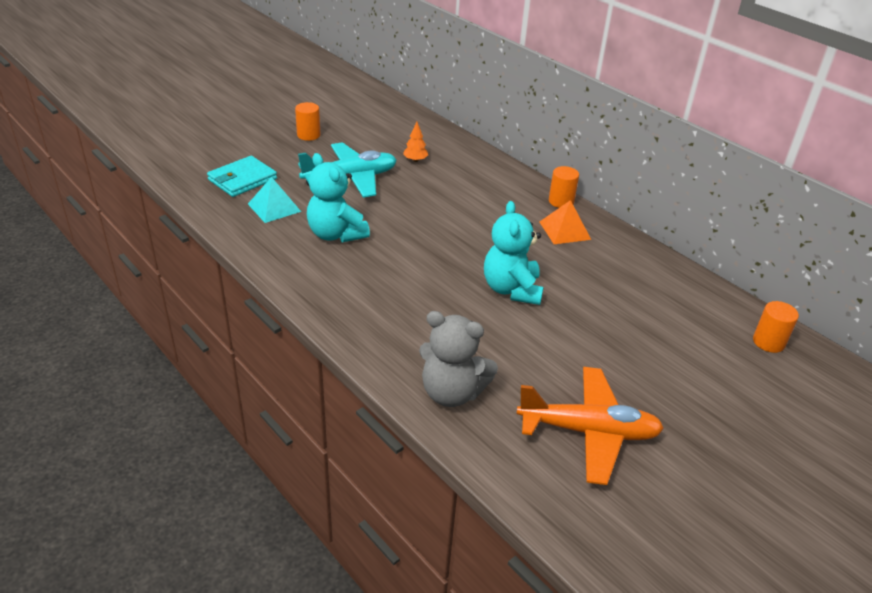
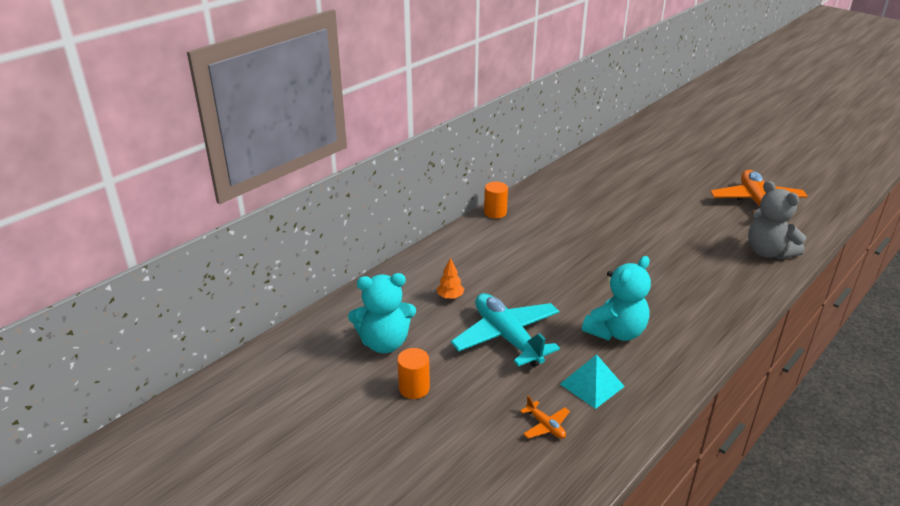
camera: 95 degrees left, 5 degrees down
turquoise wallet [207,156,277,197] -> orange plane [520,396,570,439]
grey teddy bear [419,311,498,407] -> grey teddy bear turned 135 degrees clockwise [748,181,806,259]
turquoise teddy bear [484,201,543,305] -> turquoise teddy bear moved to [348,273,416,353]
orange pyramid [540,200,591,244] -> none
orange cylinder [753,301,799,353] -> none

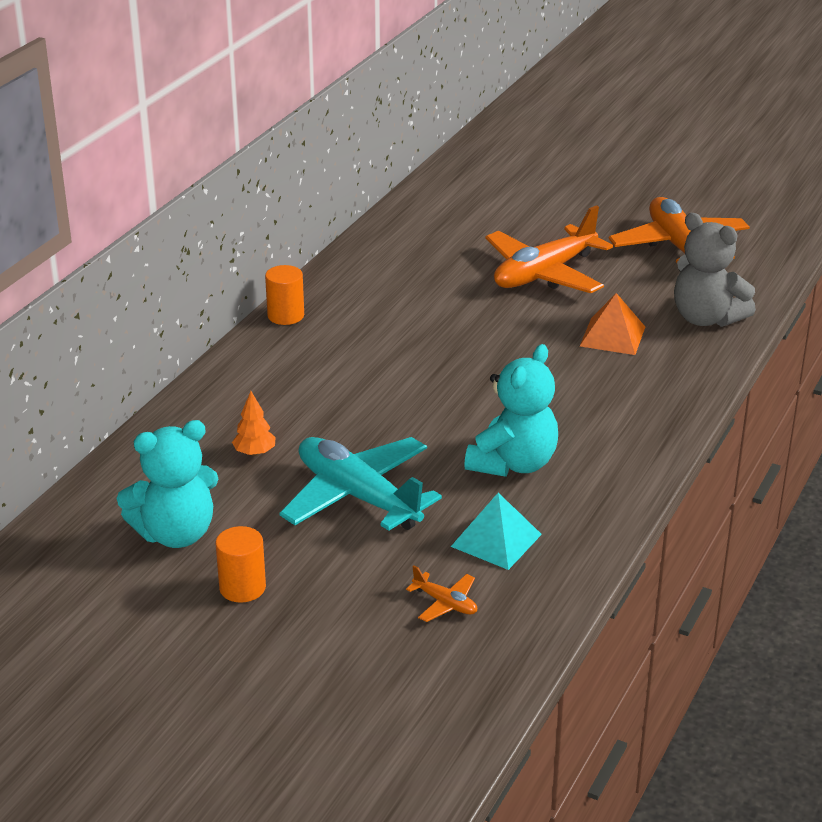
camera: 15 degrees left, 0 degrees up
none -> orange plane [485,205,613,293]
none -> orange pyramid [580,293,645,355]

